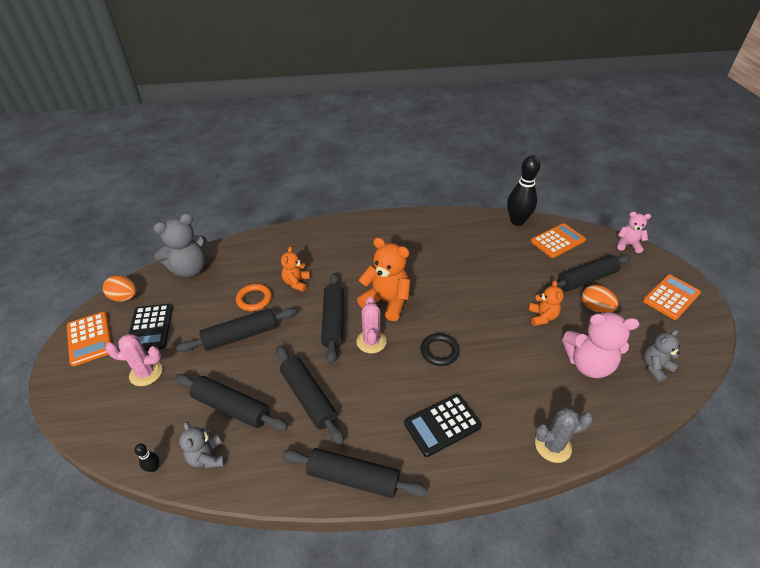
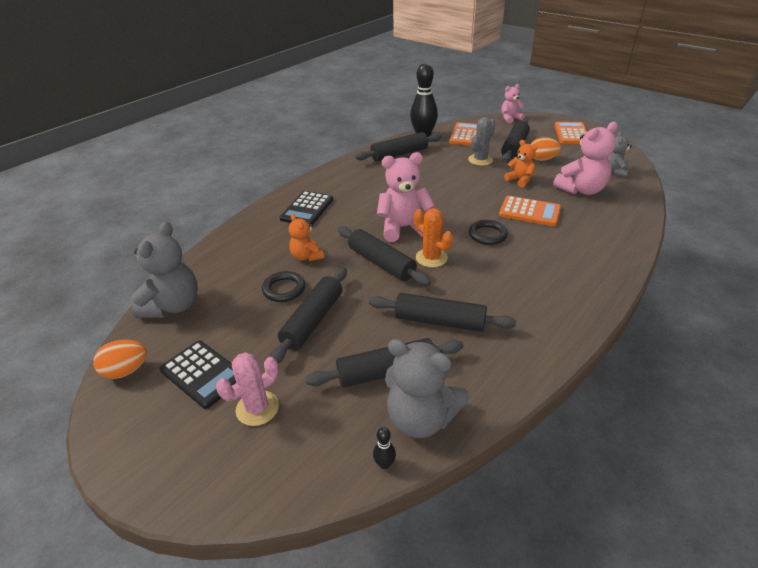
camera: 40 degrees left, 5 degrees down
orange calculator [67,312,112,366] -> orange calculator moved to [499,196,561,226]
grey teddy bear [179,421,225,468] -> grey teddy bear [385,339,469,438], size x1.72
orange ring [236,284,272,311] -> black ring [262,271,305,302]
black rolling pin [282,448,428,498] -> black rolling pin moved to [355,132,442,161]
pink cactus [356,297,387,354] -> orange cactus [414,208,453,268]
orange teddy bear [357,237,410,321] -> pink teddy bear [377,152,435,242]
black calculator [404,394,482,457] -> black calculator moved to [280,191,333,225]
grey cactus [535,407,593,463] -> grey cactus moved to [468,117,495,166]

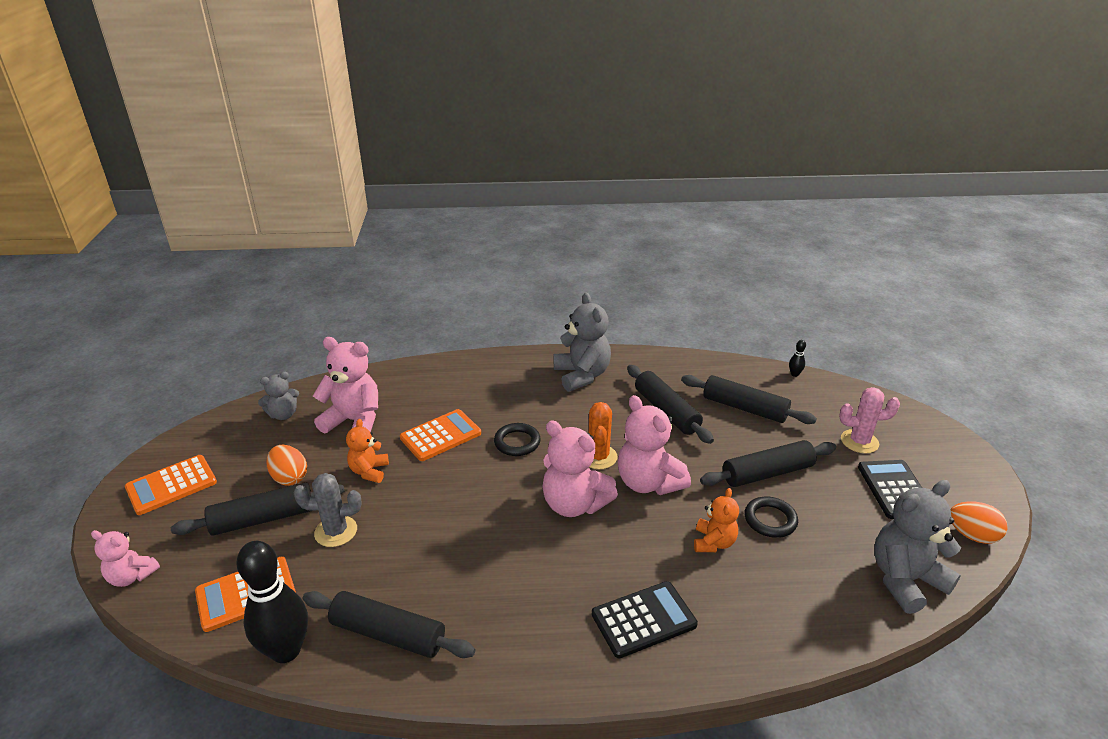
camera: 135 degrees left, 5 degrees down
black rolling pin [338,226,431,286] -> pink teddy bear [618,395,691,495]
grey teddy bear [385,339,469,438] -> grey teddy bear moved to [554,293,611,392]
orange calculator [499,196,561,226] -> orange calculator turned 75 degrees clockwise [400,409,481,461]

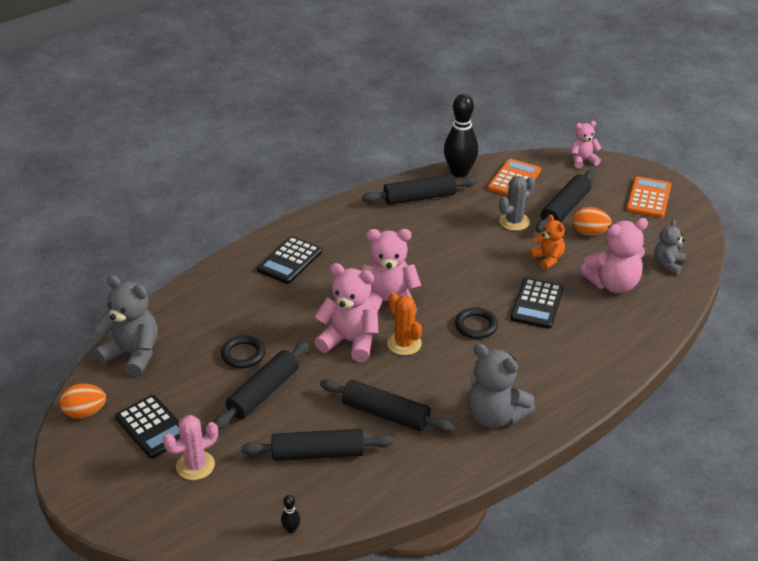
camera: 145 degrees right, 5 degrees up
orange calculator [400,409,481,461] -> black calculator [510,278,564,329]
orange teddy bear [694,488,739,552] -> none
grey teddy bear [874,480,961,614] -> grey teddy bear turned 90 degrees counterclockwise [94,275,158,377]

